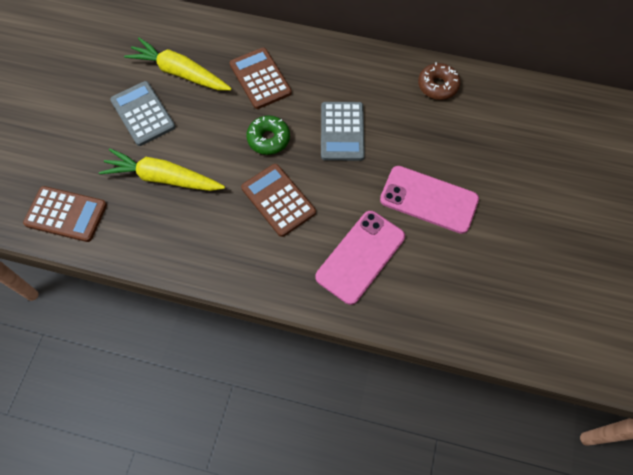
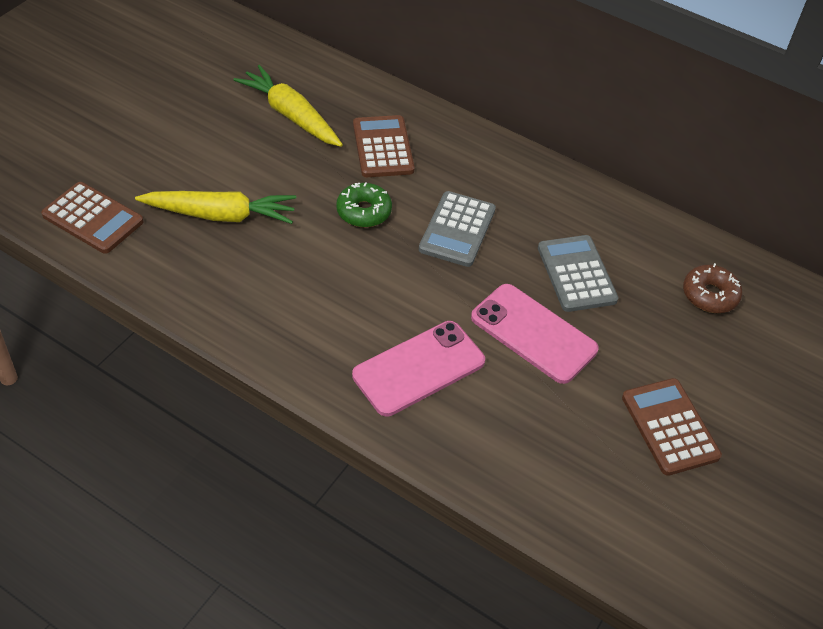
camera: 15 degrees right, 15 degrees down
yellow carrot [99,148,225,191] -> yellow carrot turned 150 degrees clockwise [135,191,296,224]
grey calculator [110,81,175,146] -> grey calculator moved to [538,235,618,312]
brown calculator [241,164,316,237] -> brown calculator moved to [622,378,722,476]
brown donut [418,62,460,100] -> brown donut moved to [683,263,742,313]

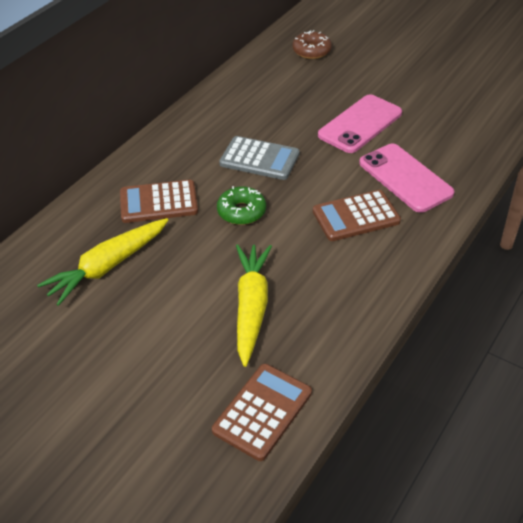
camera: 85 degrees left, 5 degrees down
grey calculator [538,235,618,312] -> none
brown calculator [622,378,722,476] -> brown calculator moved to [313,190,401,241]

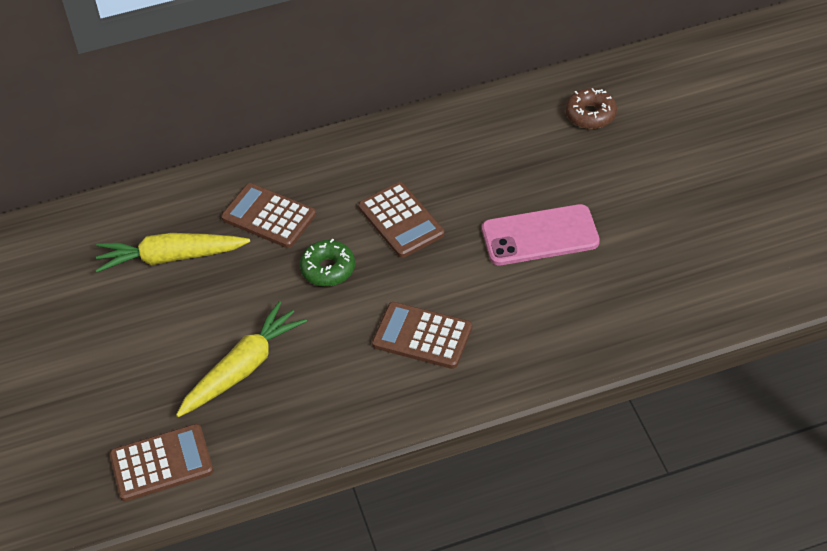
camera: 40 degrees right, 5 degrees up
grey calculator [219,136,300,180] -> brown calculator [358,182,444,258]
pink phone [359,144,455,213] -> none

